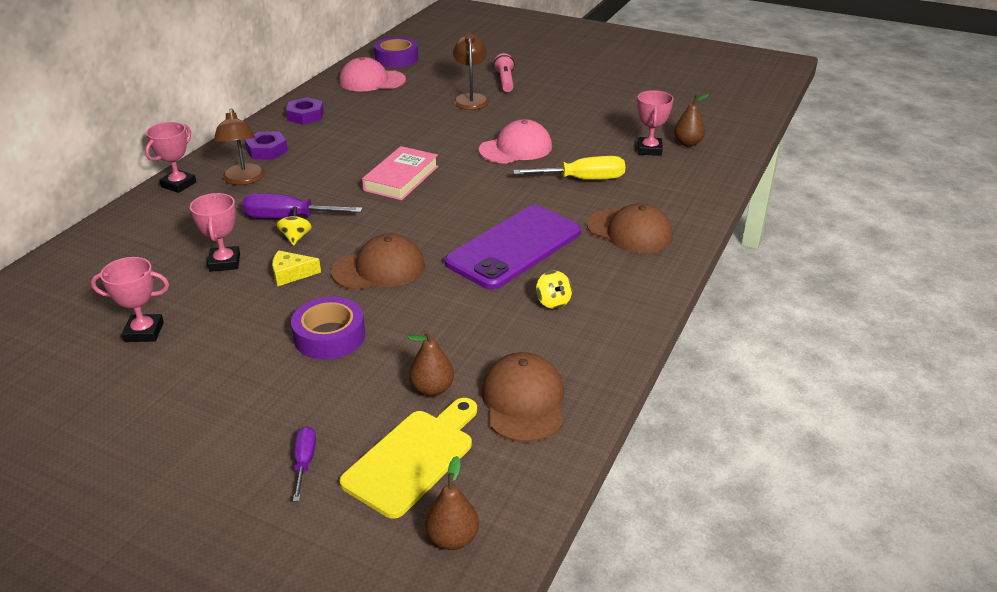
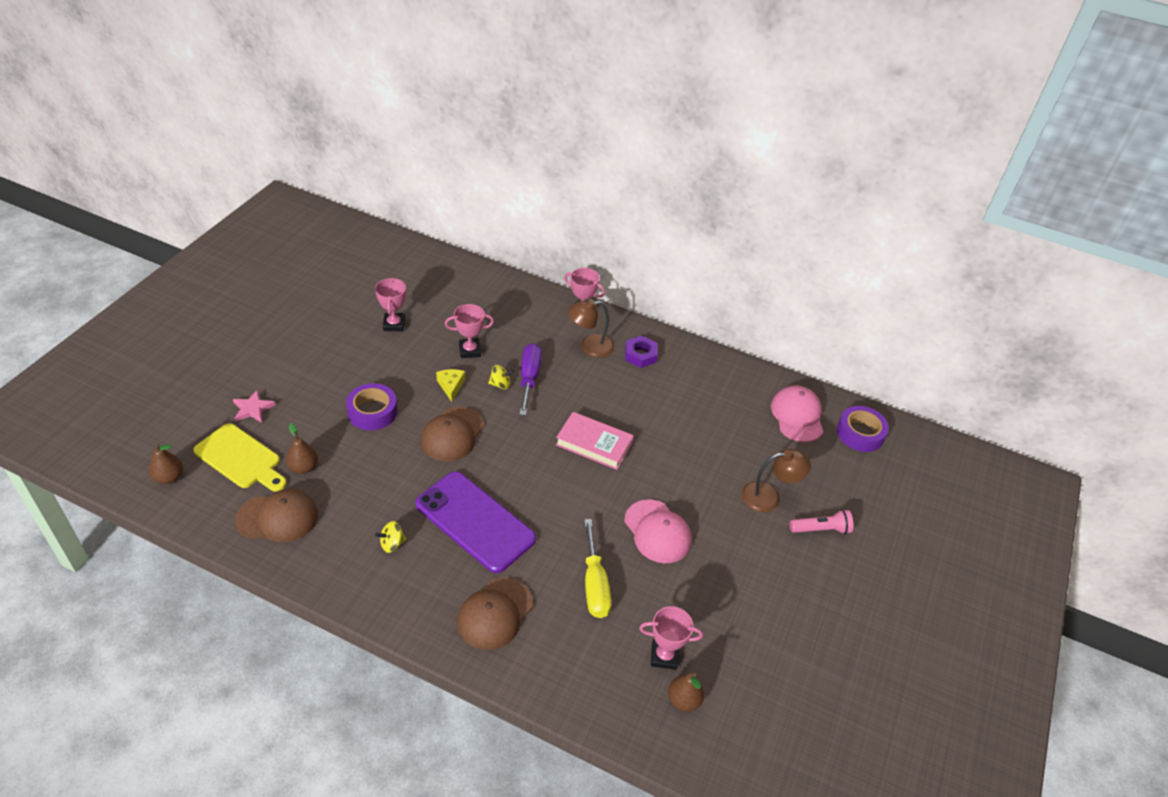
camera: 85 degrees right, 10 degrees up
purple nut [286,97,324,125] -> none
purple screwdriver [293,426,316,502] -> pink star [233,390,276,423]
brown cap [331,234,425,290] -> brown cap turned 45 degrees clockwise [421,407,484,462]

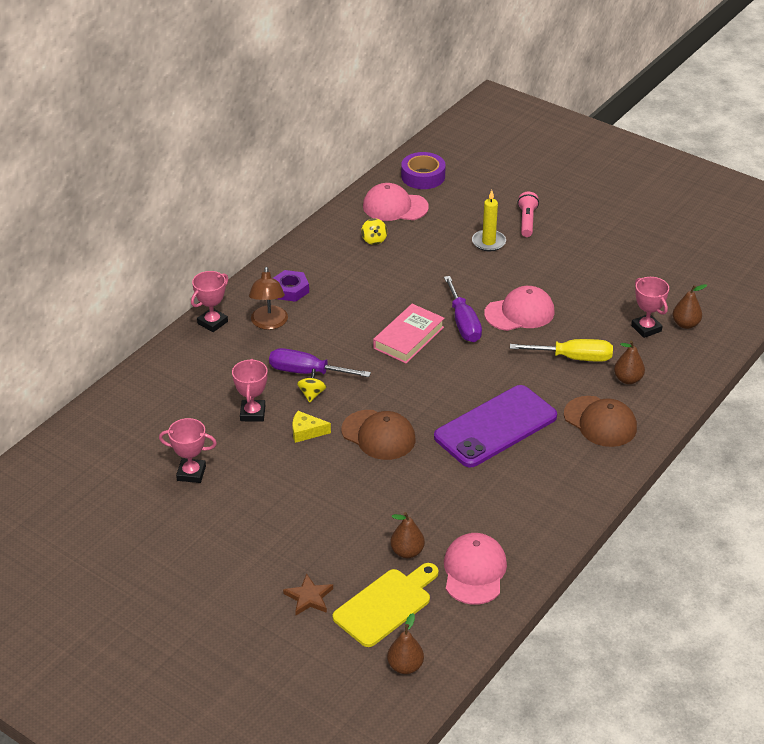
camera: 75 degrees left, 5 degrees down
pink star [233,390,276,423] -> brown star [283,574,333,615]
brown cap [235,489,318,542] -> pink cap [444,533,507,605]
purple tape [346,383,397,430] -> none
yellow spinning top [375,521,406,553] -> yellow spinning top moved to [361,218,387,245]
pink trophy [639,606,703,670] -> pink trophy turned 45 degrees counterclockwise [631,277,669,338]
brown lamp [742,449,811,512] -> yellow candle [472,190,506,251]
none -> purple screwdriver [444,276,482,342]
none -> brown pear [614,341,645,384]

